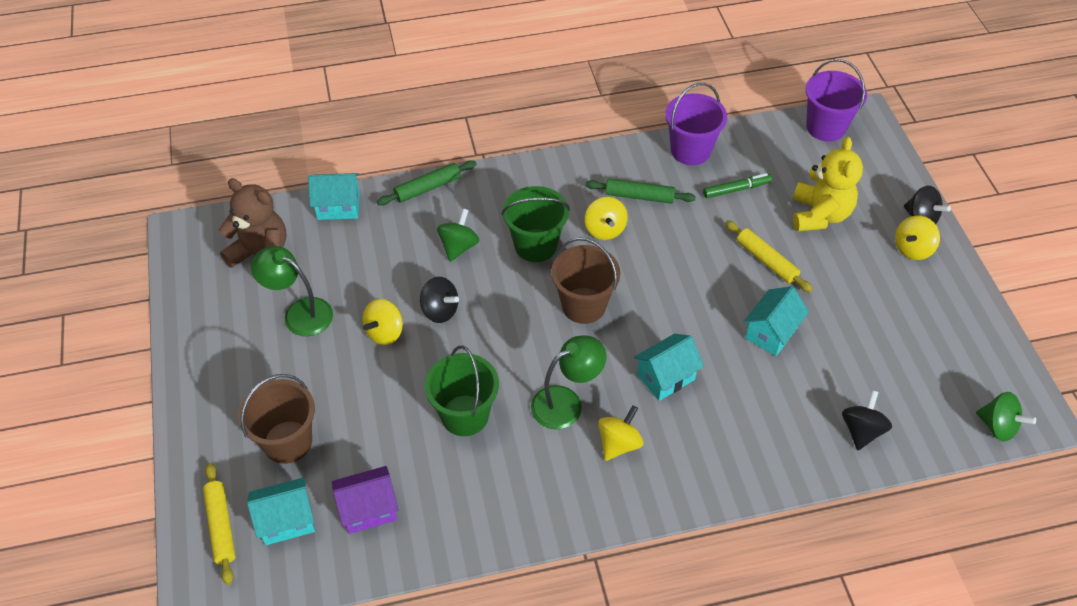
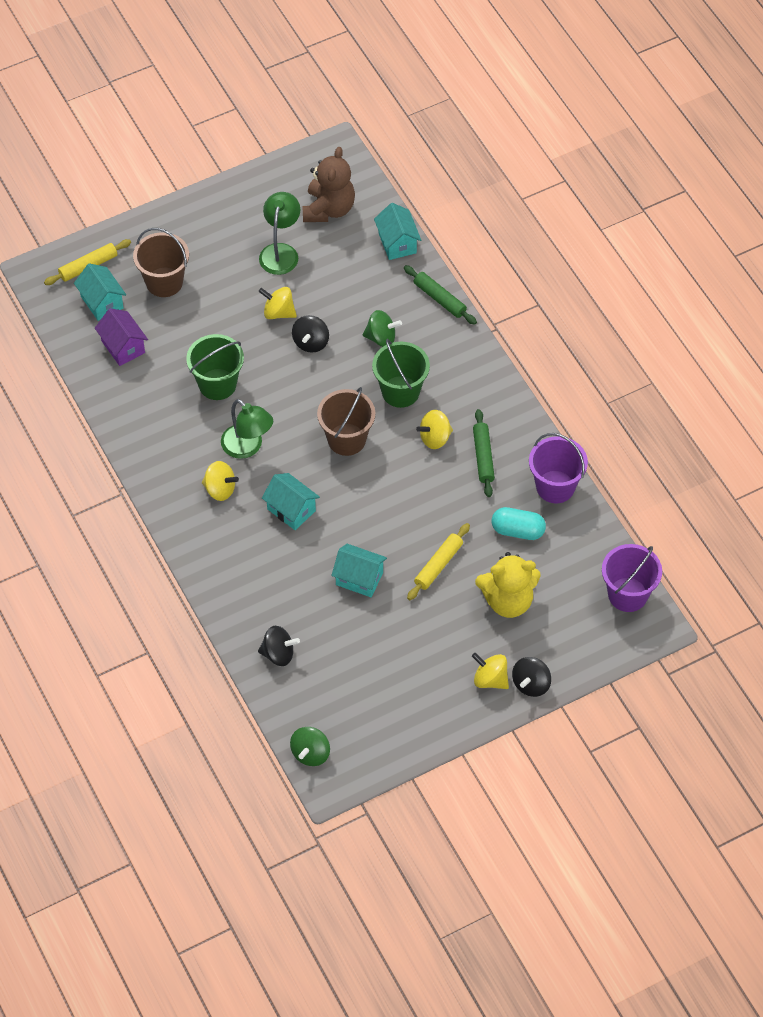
camera: 75 degrees right, 5 degrees up
green marker [703,173,772,198] -> turquoise capsule [491,507,546,540]

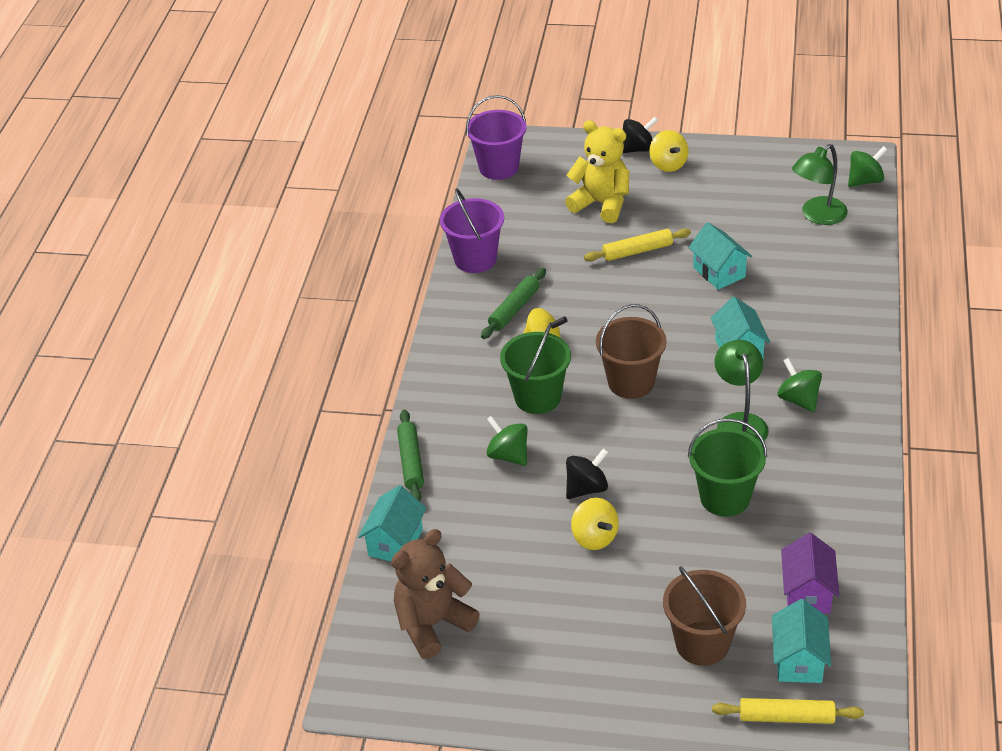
camera: 140 degrees left, 15 degrees down
yellow spinning top [202,461,239,501] -> green spinning top [778,358,822,412]
black spinning top [258,626,300,666] -> none
green lamp [259,192,300,275] -> green lamp moved to [792,144,848,225]
turquoise capsule [491,507,546,540] -> none

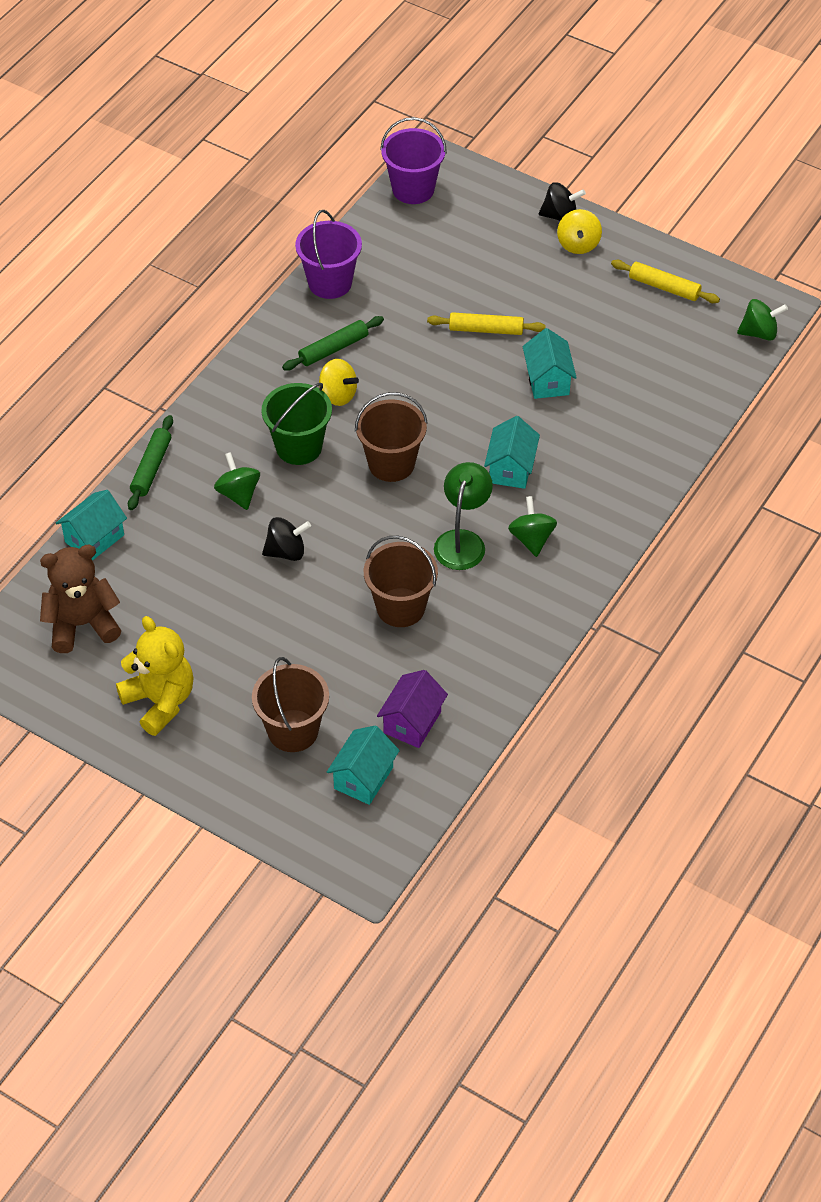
camera: 20 degrees right, 10 degrees up
yellow teddy bear [565,120,629,223] -> yellow teddy bear moved to [116,616,194,736]
yellow spinning top [571,498,619,550] -> none
green bucket [688,418,767,517] -> brown bucket [364,536,438,627]
yellow rolling pin [712,698,864,724] -> yellow rolling pin moved to [611,260,720,303]
green lamp [792,144,848,225] -> none

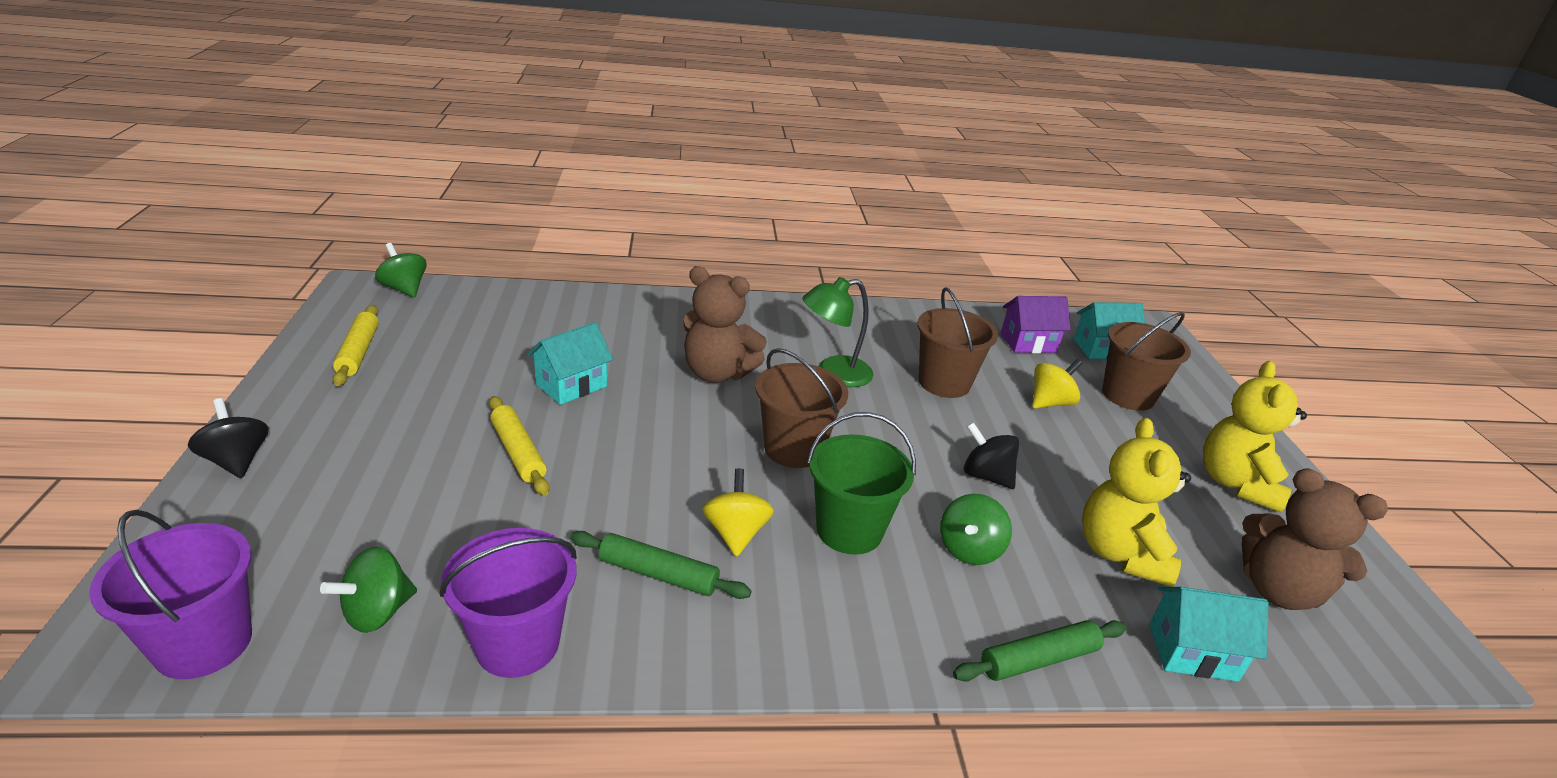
camera: 130 degrees left, 20 degrees down
turquoise house [484,416,540,489] -> brown teddy bear [684,266,767,383]
green spinning top [508,496,557,557] -> green spinning top moved to [320,547,417,633]
yellow spinning top [557,209,602,254] -> yellow spinning top moved to [1032,359,1082,409]
none -> yellow teddy bear [1082,418,1191,587]

